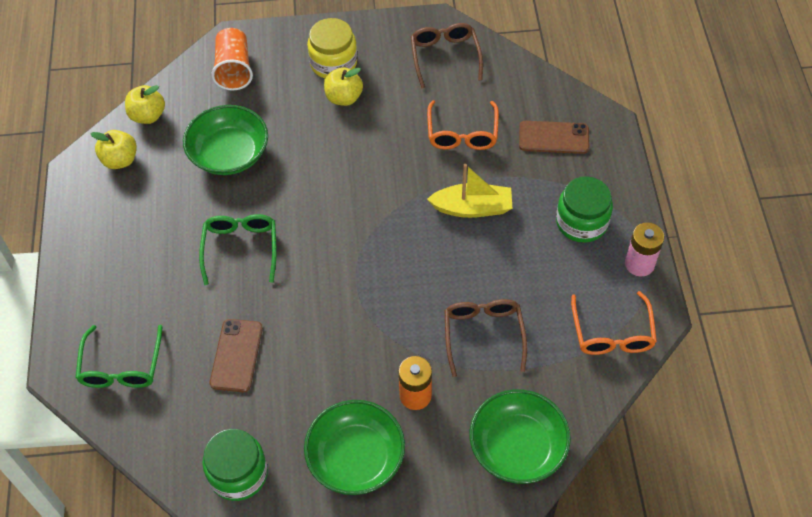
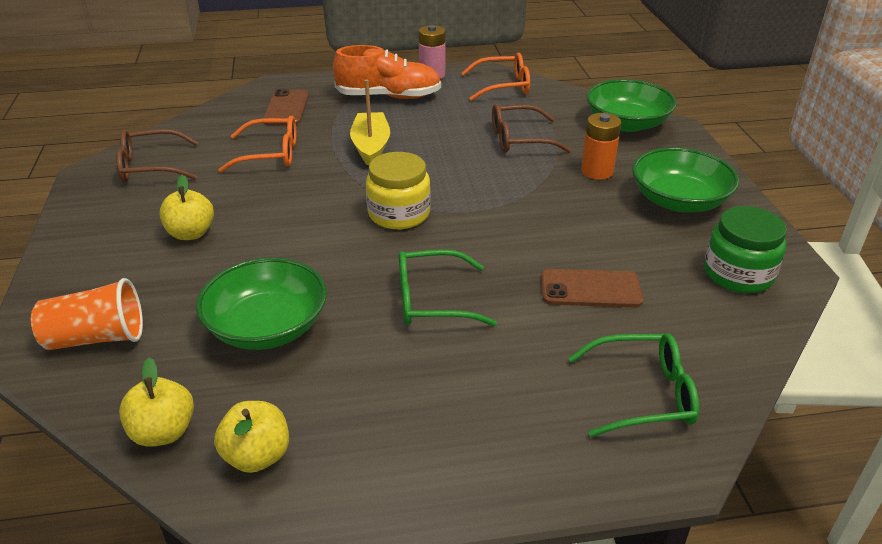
camera: 95 degrees left, 20 degrees down
yellow jar [307,18,357,78] -> yellow jar moved to [366,152,431,229]
green jar [556,176,613,243] -> orange shoe [333,45,441,99]

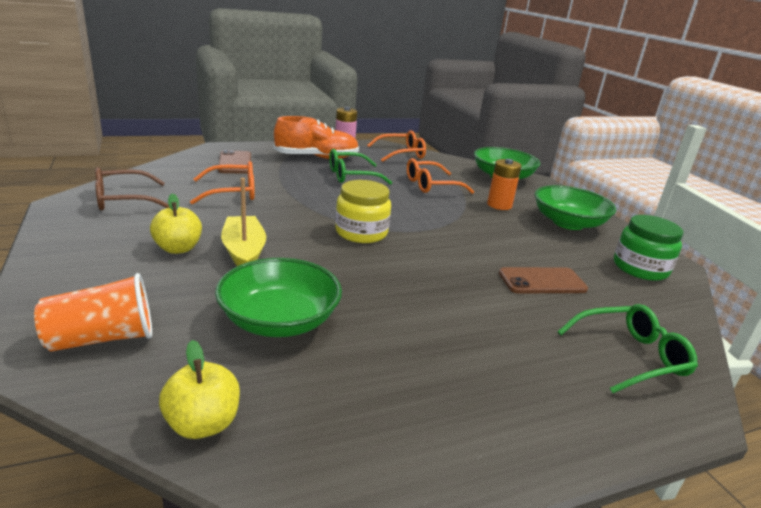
camera: 15 degrees left, 10 degrees down
yellow apple [214,401,289,473] -> none
yellow boat [350,79,390,166] -> yellow boat moved to [221,178,266,266]
green glasses [399,249,497,326] -> green glasses moved to [329,149,392,185]
brown glasses [492,104,571,153] -> orange glasses [407,158,474,194]

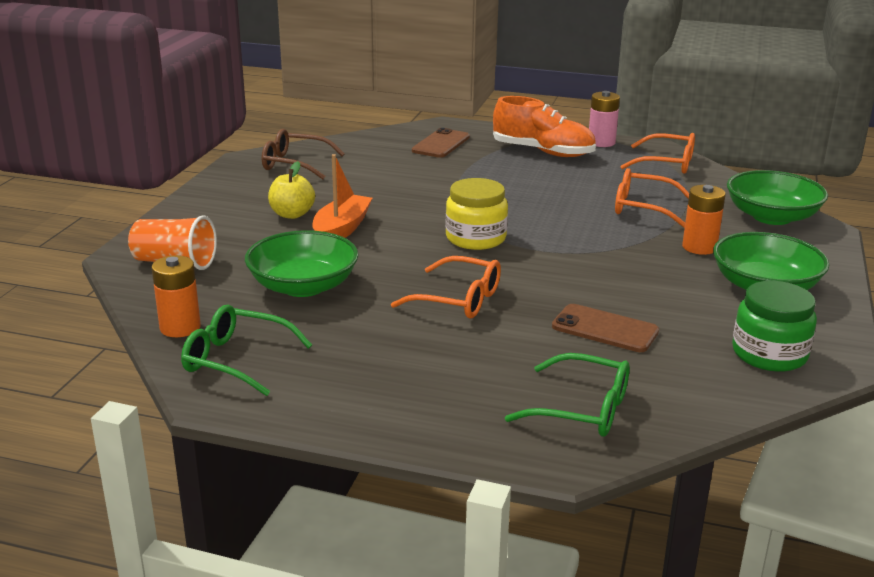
camera: 40 degrees right, 0 degrees up
yellow apple [159,340,240,439] -> orange battery [152,255,201,337]
orange glasses [190,161,255,205] -> orange glasses moved to [391,256,501,319]
yellow boat [221,178,266,266] -> orange boat [312,154,372,238]
green glasses [329,149,392,185] -> green glasses moved to [181,305,312,396]

